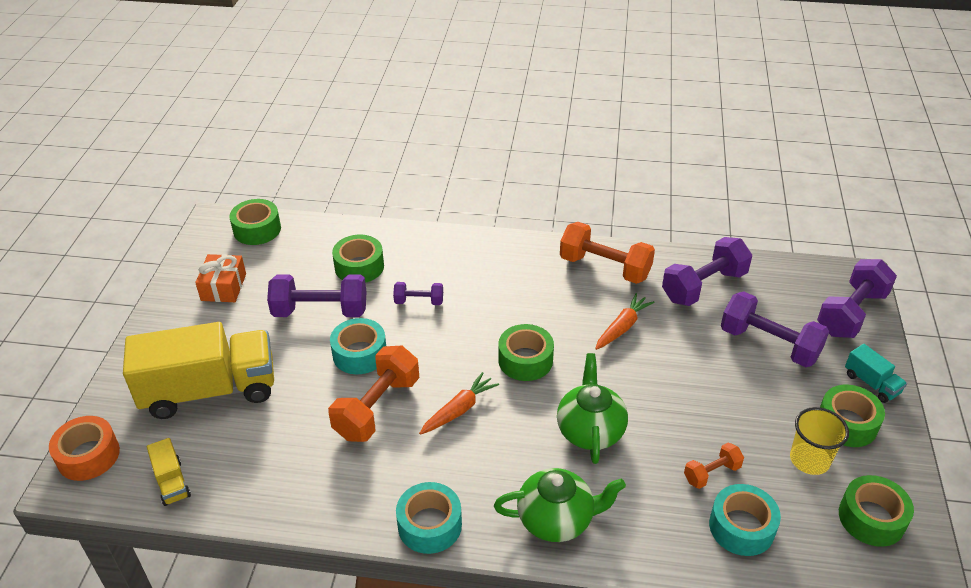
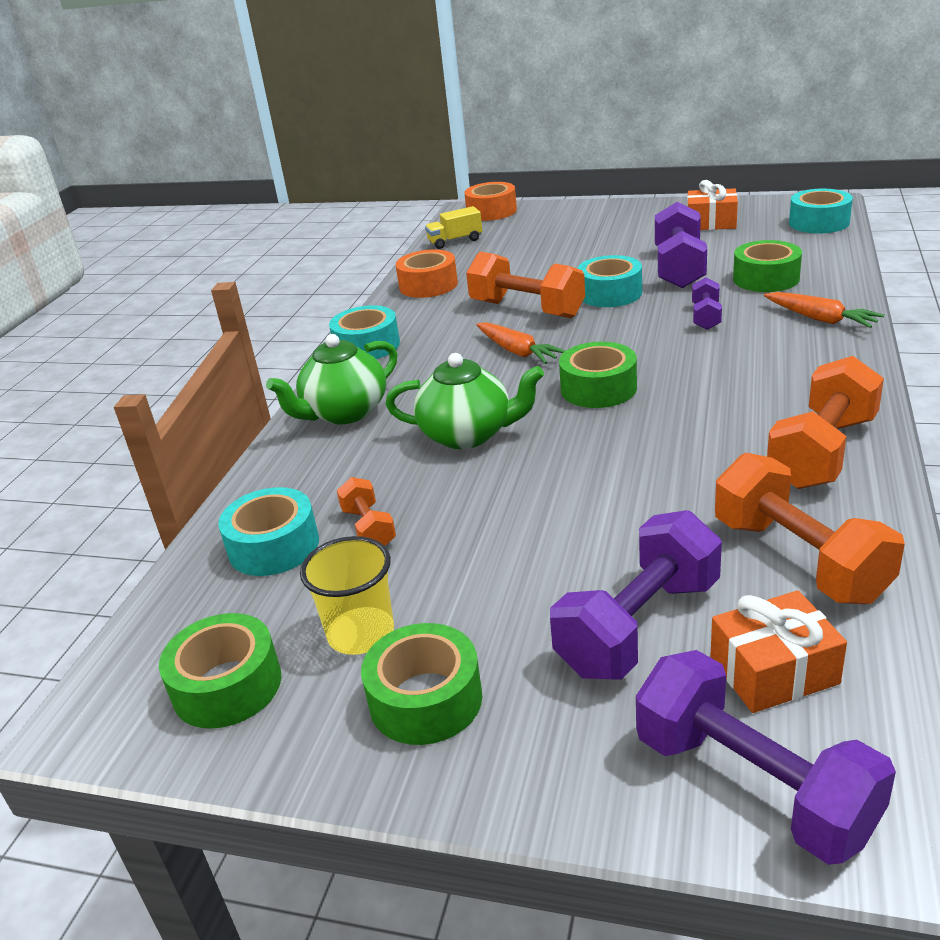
camera: 100 degrees right, 10 degrees down
yellow truck [123,322,274,419] -> none
green tape [229,199,281,245] -> turquoise tape [789,189,853,233]
green teapot [494,468,626,542] -> green teapot turned 45 degrees clockwise [266,334,397,424]
orange carrot [595,293,655,350] -> orange carrot moved to [764,292,884,328]
purple dumbbell [662,237,752,306] -> orange dumbbell [715,453,905,604]
turquoise truck [845,344,907,403] -> none
none -> orange tape [396,250,458,298]
none -> orange gift [710,590,847,713]

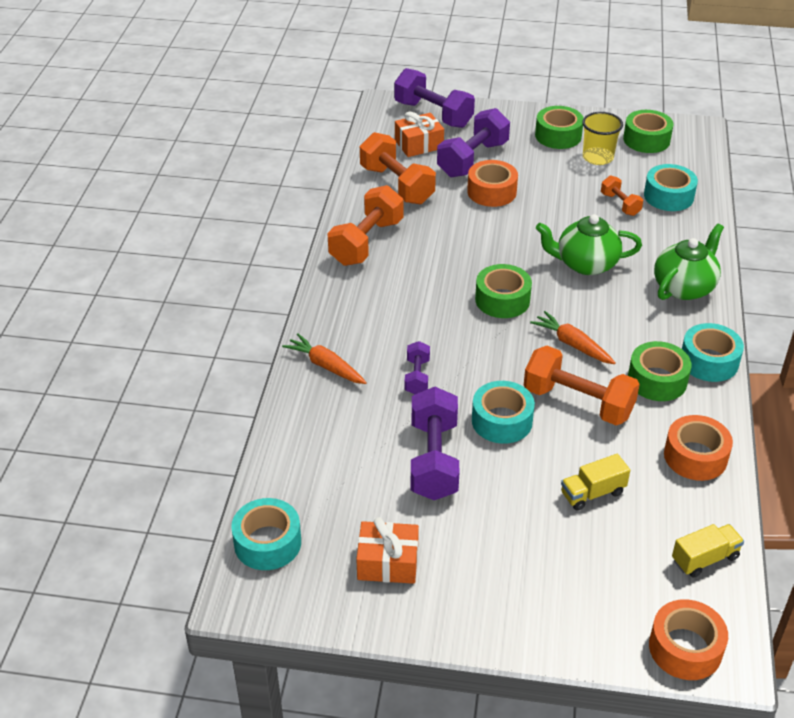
camera: 170 degrees right, 10 degrees up
green tape [733,240,802,292] -> green tape moved to [628,341,692,401]
none -> orange tape [467,160,518,207]
none -> yellow truck [561,454,630,511]

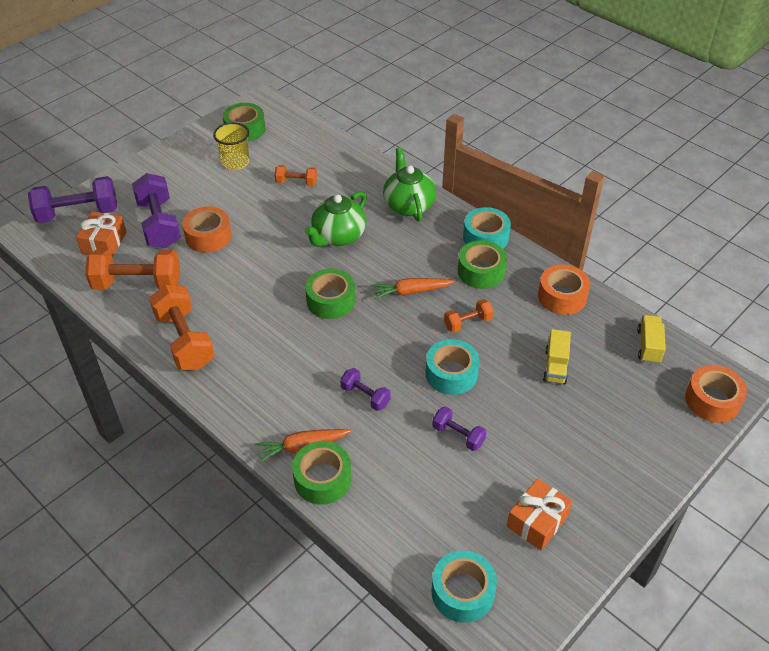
camera: 55 degrees left, 5 degrees up
purple dumbbell [410,387,459,500] -> purple dumbbell [432,407,487,451], size x0.53
orange dumbbell [524,346,640,425] -> orange dumbbell [444,299,494,333], size x0.53
green tape [535,106,584,149] -> green tape moved to [292,441,351,505]
turquoise tape [644,164,698,211] -> none

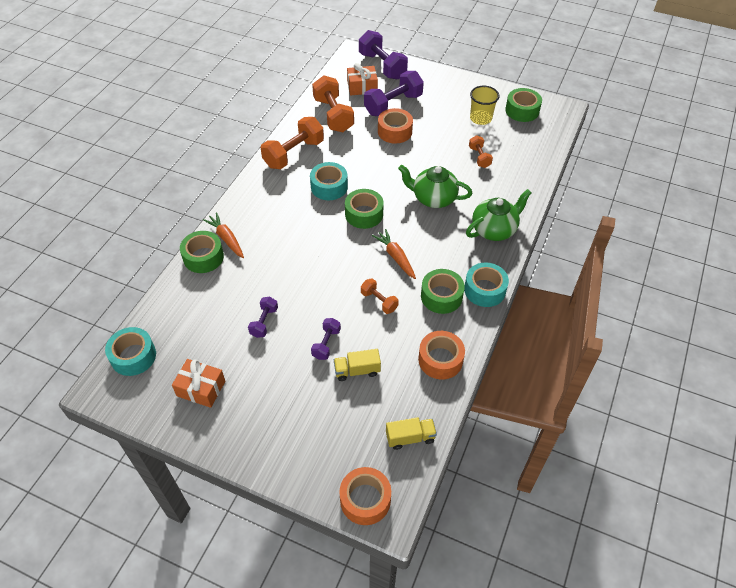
camera: 70 degrees right, 5 degrees up
purple dumbbell [340,368,391,411] -> purple dumbbell moved to [311,318,341,360]
turquoise tape [426,339,480,395] -> turquoise tape moved to [310,162,348,200]

